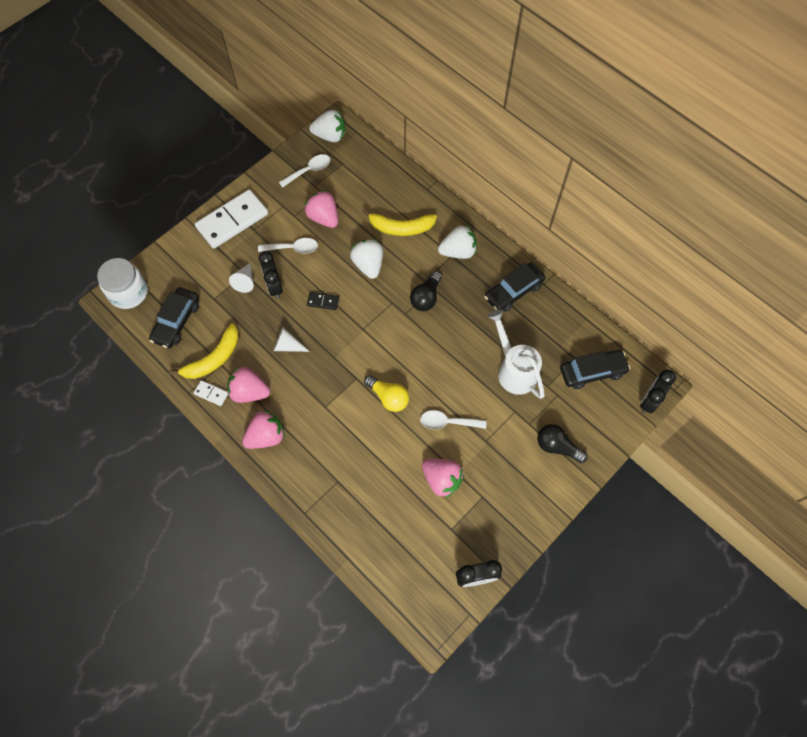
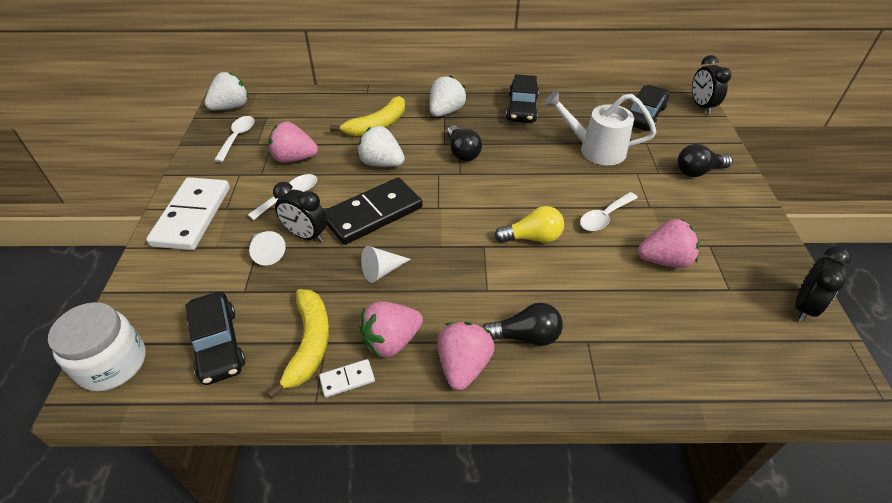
camera: 45 degrees left, 20 degrees down
black domino [307,292,339,310] -> black domino [324,178,423,245], size x2.32
none -> black light bulb [483,303,563,346]

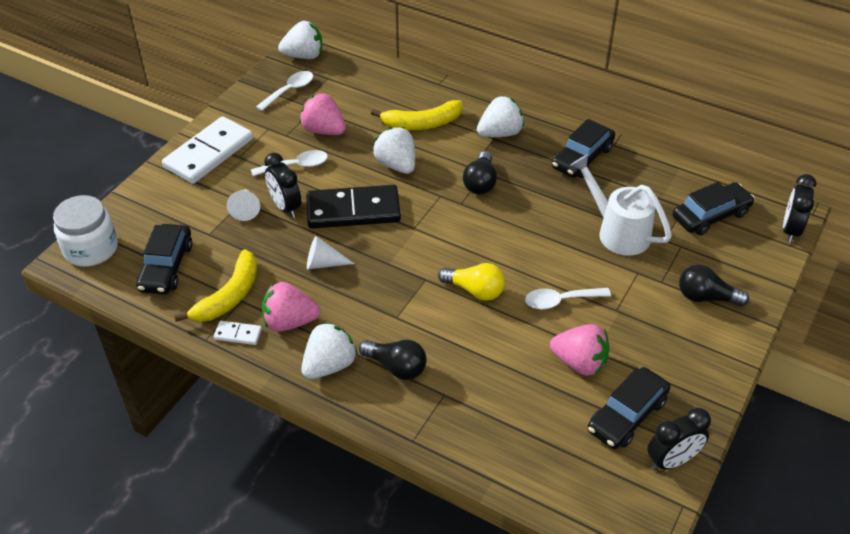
camera: 30 degrees right, 0 degrees up
pink strawberry [437,322,495,391] -> white strawberry [301,322,358,379]
none -> black car [587,367,670,449]

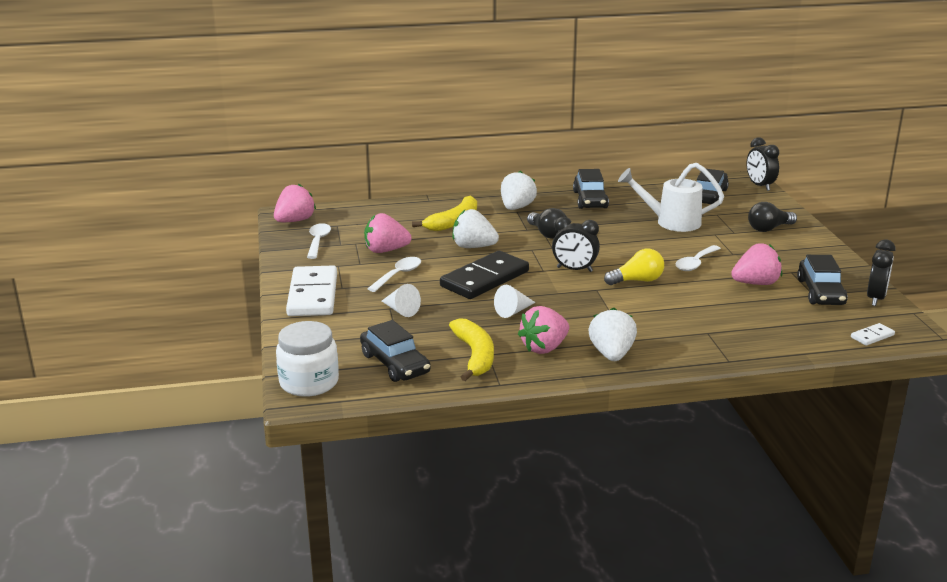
camera: 40 degrees left, 20 degrees down
white domino [214,321,262,345] -> white domino moved to [851,323,895,346]
black clock [264,153,301,218] -> black clock moved to [552,217,600,272]
white strawberry [278,21,322,59] -> pink strawberry [274,184,316,222]
black light bulb [359,340,427,380] -> none

